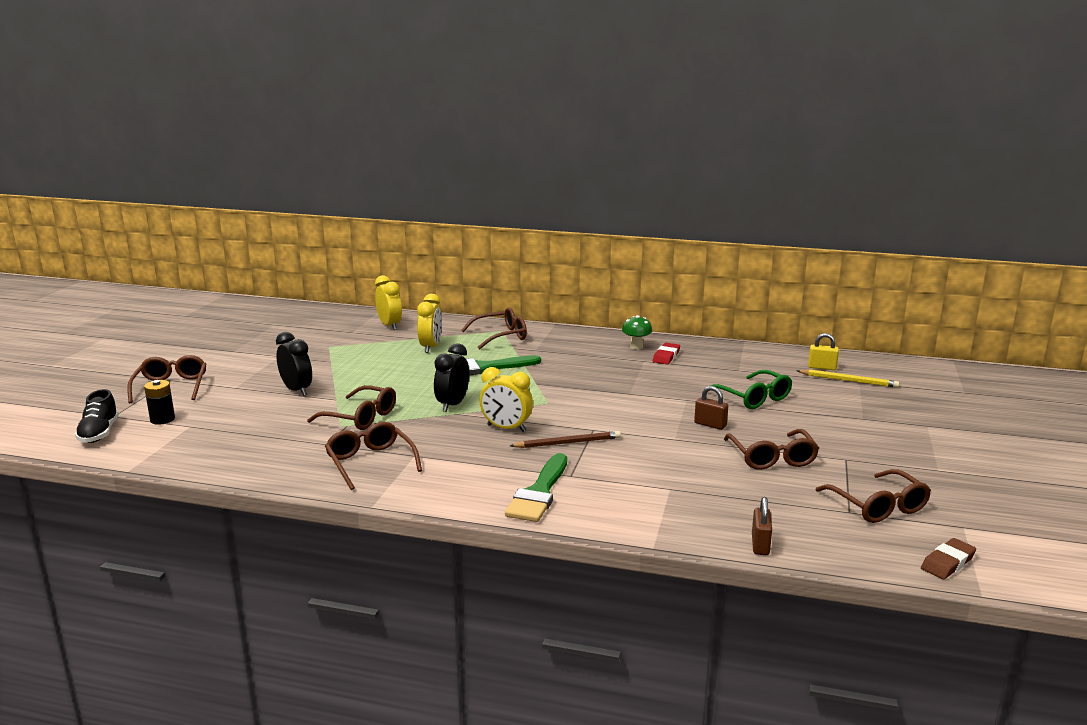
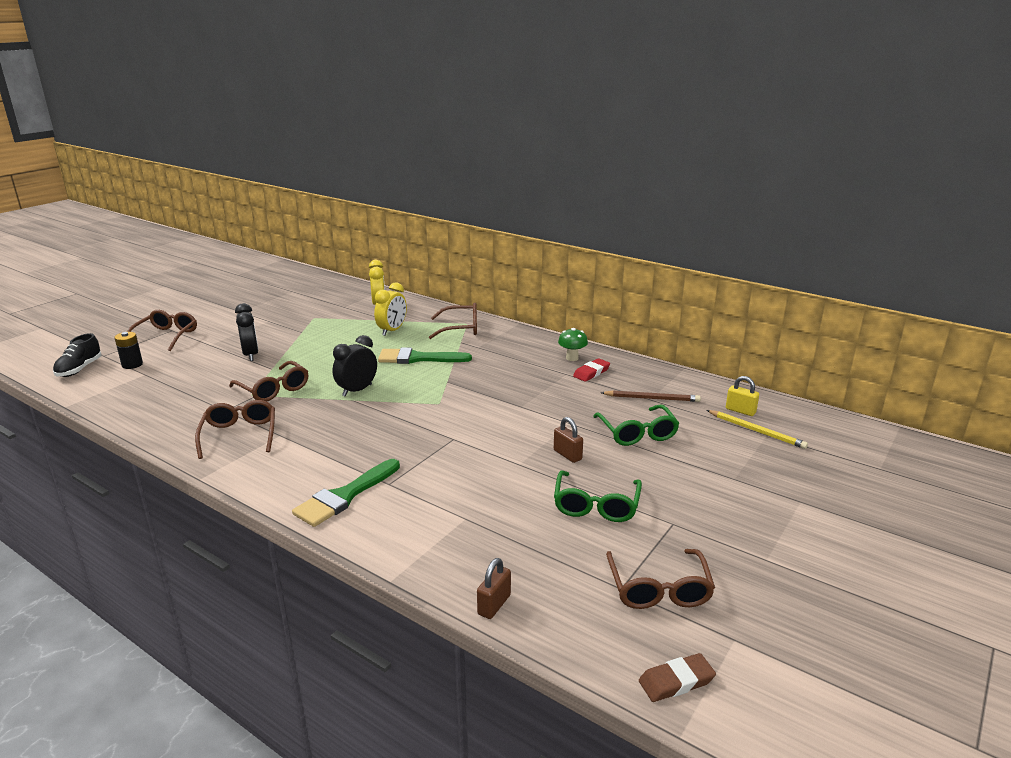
camera: 20 degrees right, 5 degrees up
yellow clock [479,367,533,432] -> none
brown pencil [510,431,621,448] -> brown pencil moved to [601,390,701,402]
brown glasses [724,429,819,470] -> green glasses [554,471,642,522]

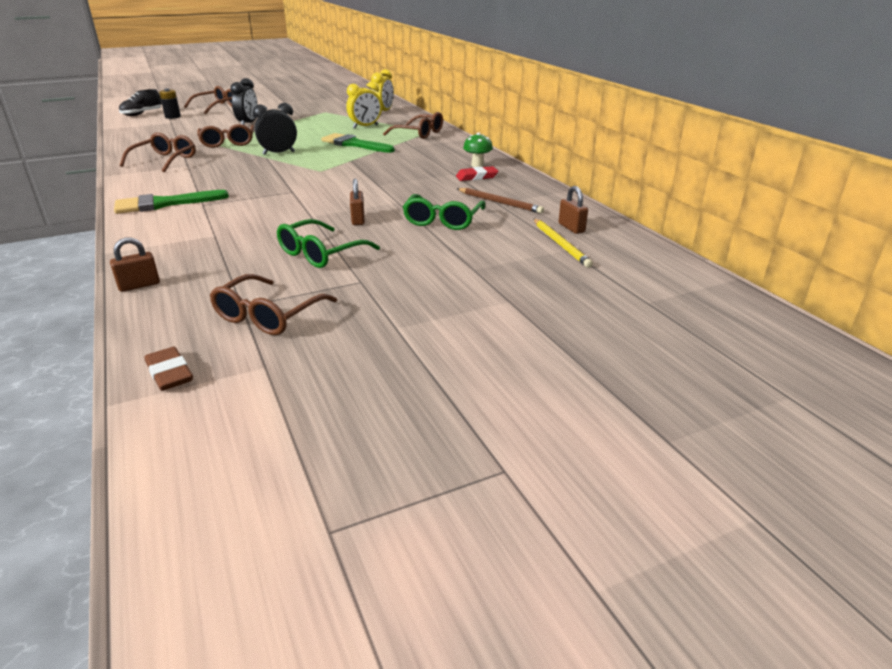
camera: 30 degrees right, 5 degrees up
brown eraser [639,653,716,702] -> brown eraser turned 45 degrees clockwise [144,347,193,391]
yellow padlock [726,376,759,416] -> brown padlock [558,186,588,234]

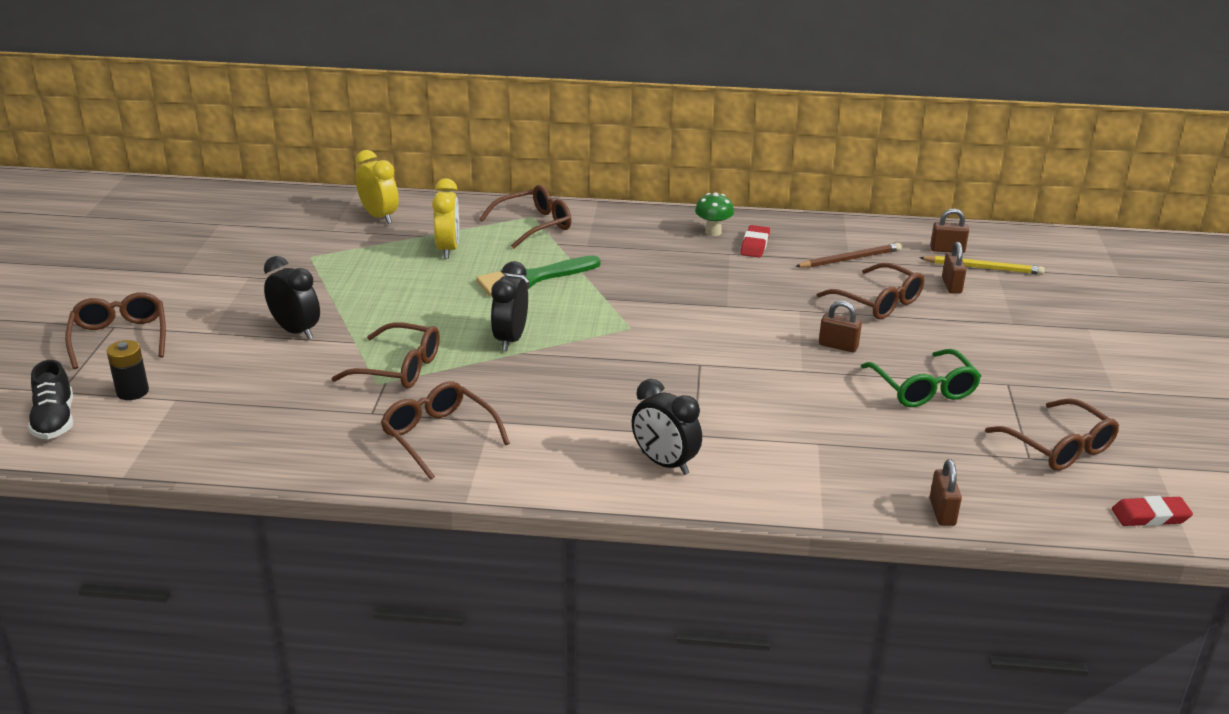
camera: 60 degrees left, 0 degrees up
green brush [114,190,229,214] -> black clock [632,379,702,475]
brown eraser [144,347,193,391] -> red eraser [1112,496,1193,526]
green glasses [403,194,485,230] -> brown glasses [817,263,924,319]
none -> brown padlock [942,242,966,294]

